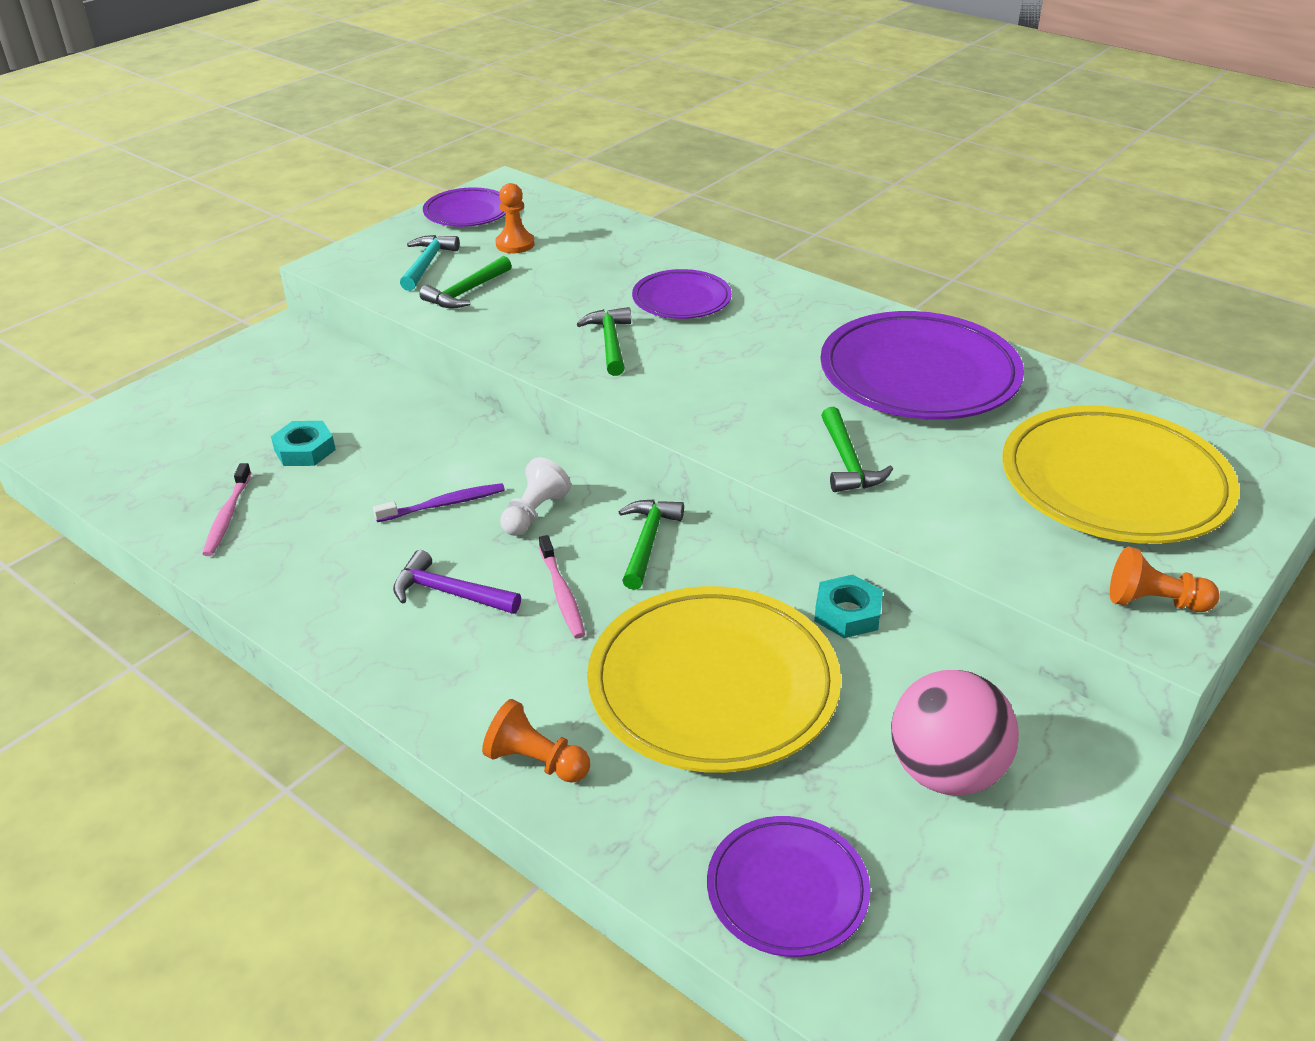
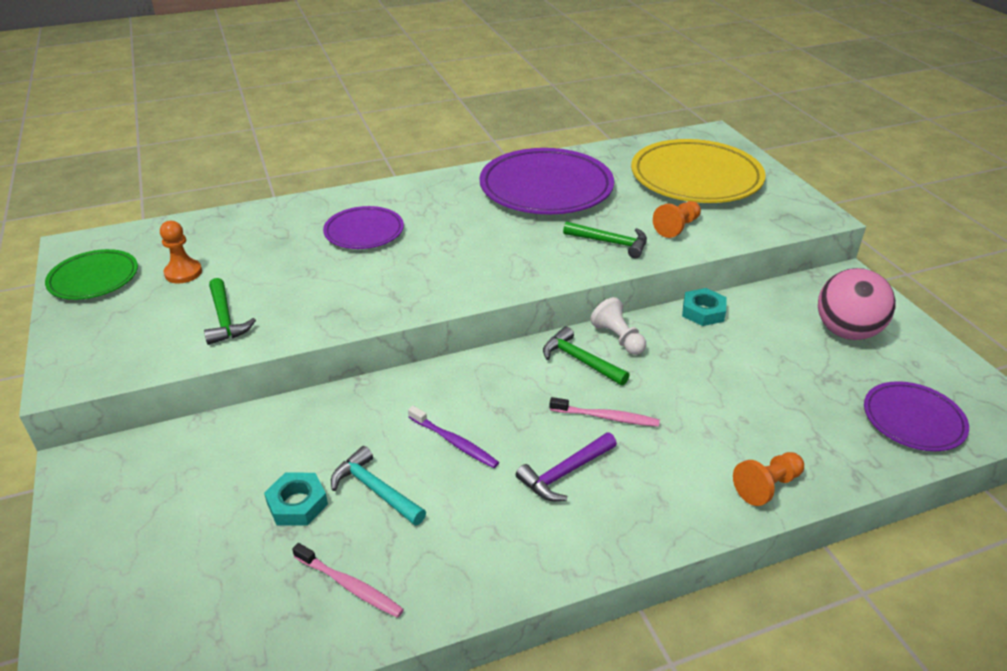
camera: 60 degrees left, 0 degrees up
purple toothbrush [373,483,505,522] -> purple toothbrush turned 120 degrees clockwise [408,406,499,468]
turquoise hammer [400,235,460,291] -> turquoise hammer moved to [331,446,426,526]
purple plate [423,188,506,227] -> green plate [45,249,138,300]
white pawn [500,457,571,536] -> white pawn moved to [590,297,646,355]
green hammer [577,307,631,376] -> none
yellow plate [587,586,841,773] -> none
orange pawn [1110,547,1220,612] -> orange pawn moved to [653,201,701,238]

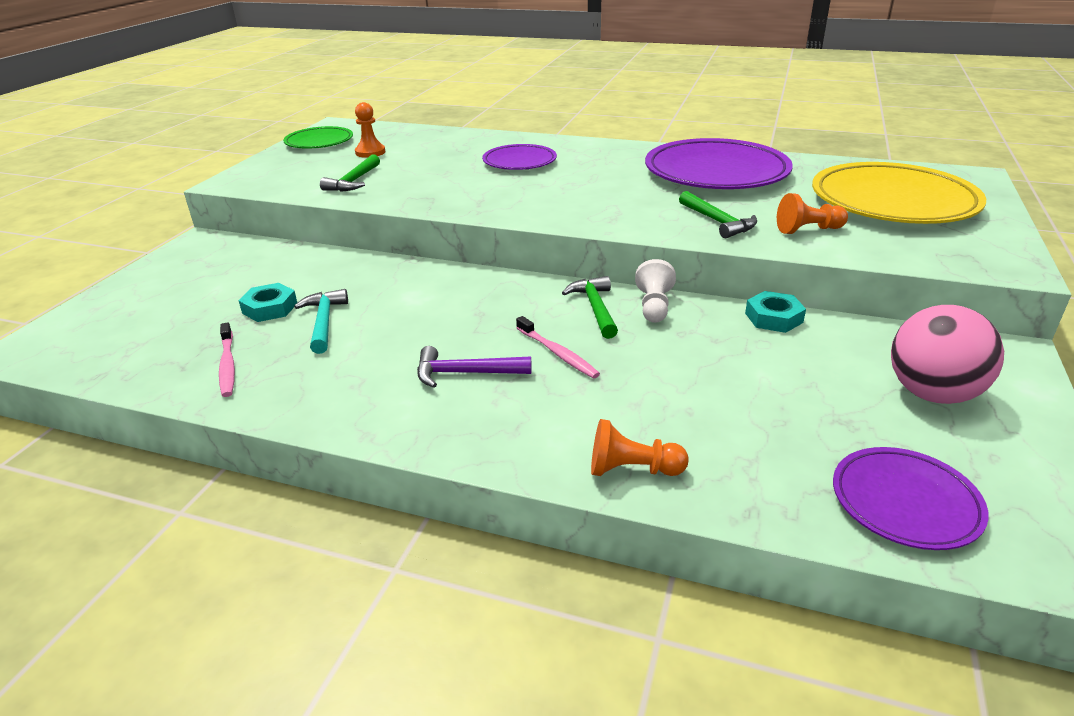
camera: 40 degrees right, 5 degrees down
purple toothbrush [408,406,499,468] -> none

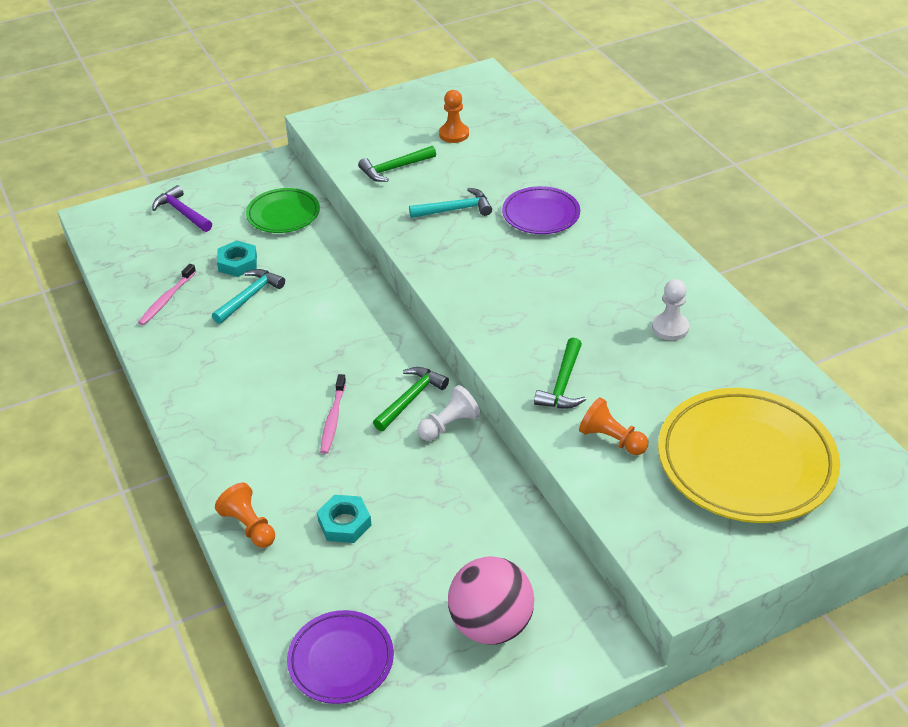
camera: 45 degrees right, 10 degrees up
green plate [283,126,353,148] -> green plate moved to [246,188,320,233]
purple hammer [417,346,531,388] -> purple hammer moved to [152,185,212,232]
purple plate [645,138,793,189] -> white pawn [652,279,689,340]
turquoise nut [745,291,806,333] -> turquoise nut moved to [317,495,372,543]
none -> turquoise hammer [409,188,492,218]

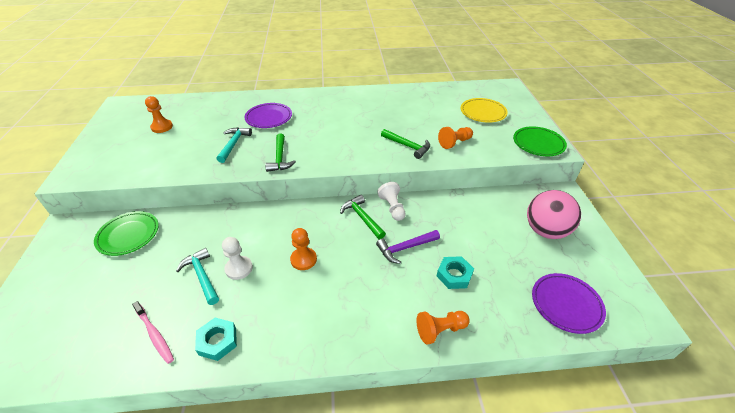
camera: 70 degrees left, 0 degrees up
purple hammer [152,185,212,232] -> purple hammer moved to [376,230,440,264]
turquoise nut [217,240,257,277] -> turquoise nut moved to [195,318,237,361]
pink toothbrush [320,374,346,454] -> none
green hammer [358,146,436,182] -> green hammer moved to [265,134,296,172]
white pawn [652,279,689,340] -> white pawn moved to [222,237,253,280]
yellow plate [658,388,840,523] -> yellow plate [461,98,508,123], size x0.55
none -> orange pawn [290,228,317,270]
none -> green plate [513,126,567,156]

